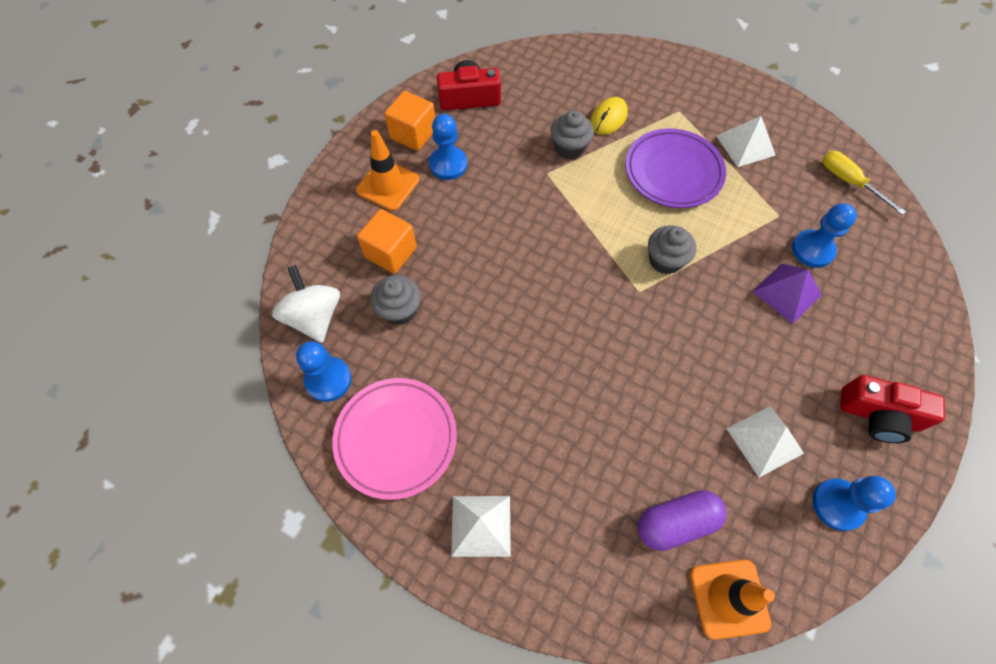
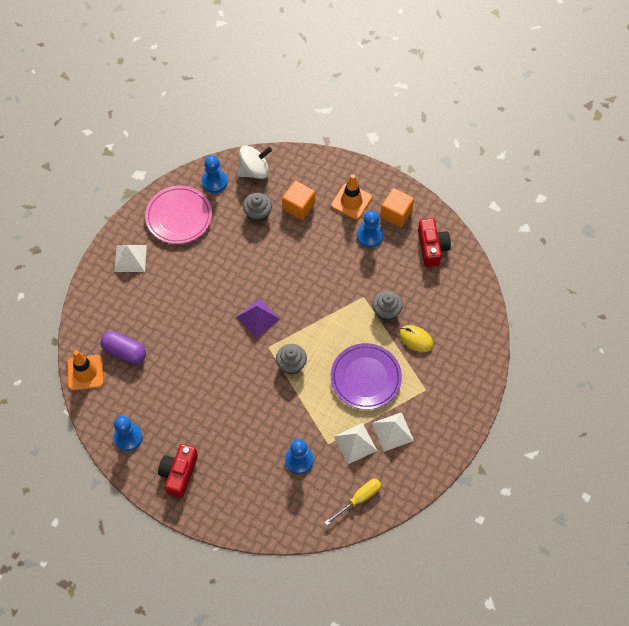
camera: 90 degrees right, 0 degrees up
purple capsule [638,490,727,551] -> purple capsule turned 45 degrees counterclockwise [101,331,146,364]
white pyramid [726,406,804,477] -> white pyramid moved to [334,423,377,464]
purple pyramid [752,264,822,324] -> purple pyramid moved to [237,299,280,338]

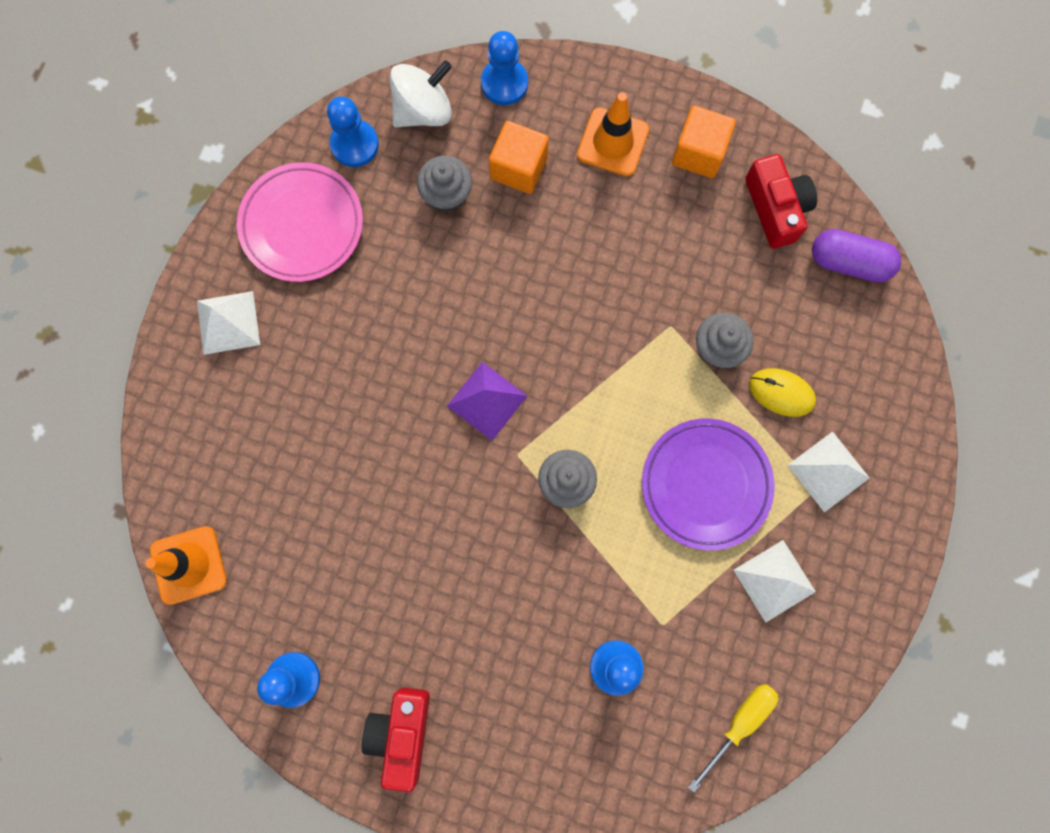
camera: 10 degrees left, 15 degrees up
purple capsule [101,331,146,364] -> purple capsule moved to [812,229,901,283]
white pyramid [334,423,377,464] -> white pyramid moved to [788,431,869,513]
blue pawn [357,210,383,248] -> blue pawn moved to [481,31,528,105]

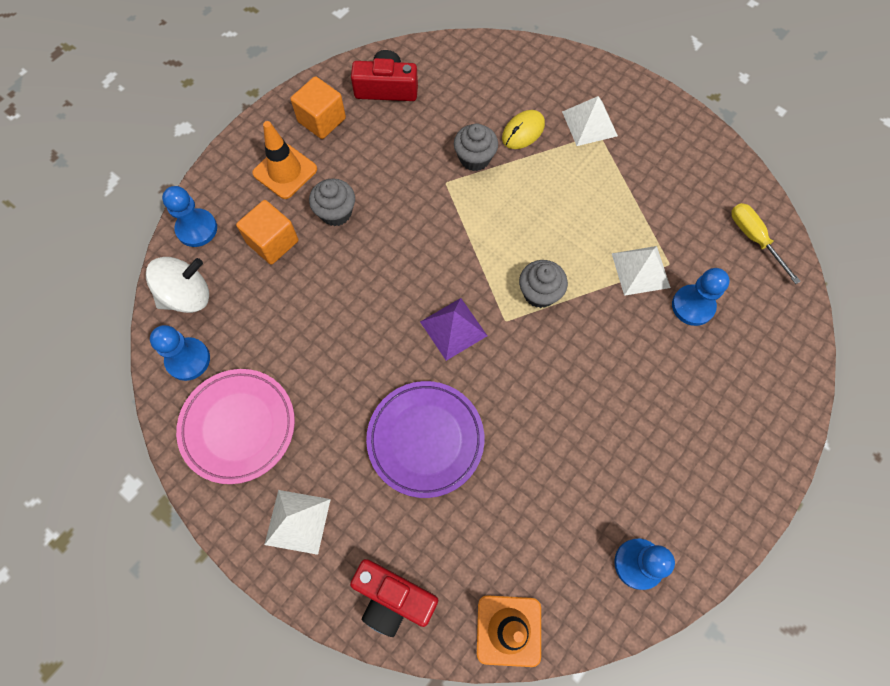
camera: 70 degrees left, 10 degrees down
red camera [362,688,430,792] -> red camera moved to [350,559,438,637]
white spinning top [390,60,452,127] -> white spinning top turned 75 degrees clockwise [146,257,209,313]
grey cupcake [417,156,472,212] -> grey cupcake moved to [309,179,355,226]
purple plate [642,418,775,551] -> purple plate moved to [366,381,484,498]
white pyramid [733,540,816,623] -> white pyramid moved to [612,246,671,296]
purple capsule [812,229,901,283] -> none

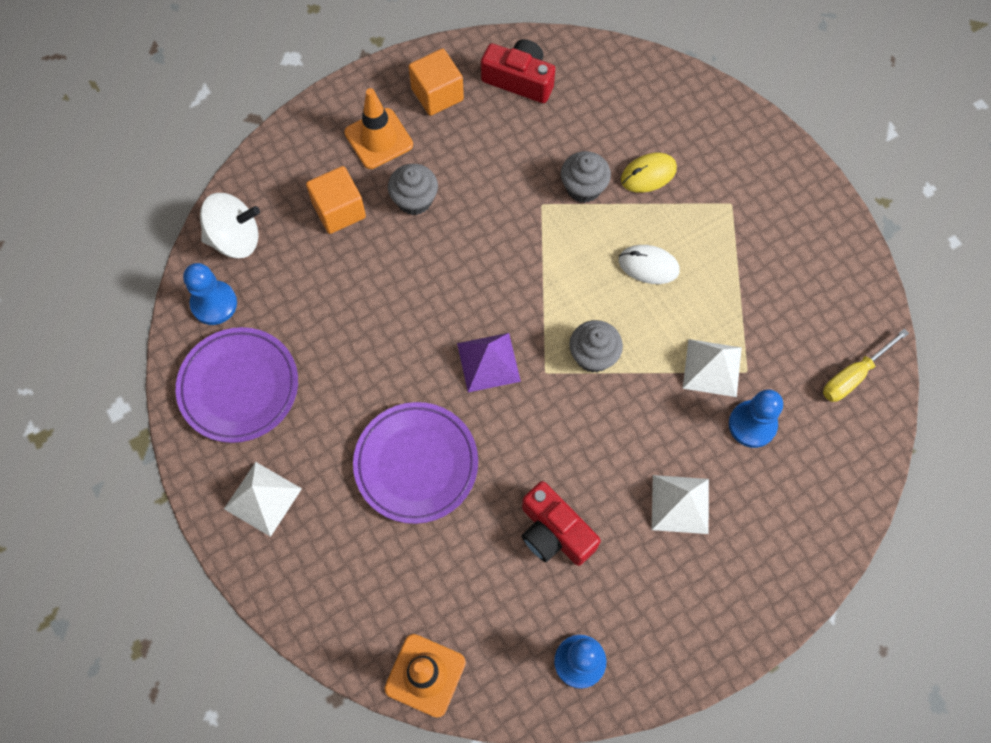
camera: 20 degrees right, 0 degrees up
blue pawn [162,186,217,247] -> none
pink plate [176,369,295,484] -> purple plate [176,327,298,443]
red camera [350,559,438,637] -> red camera moved to [522,481,601,566]
white pyramid [562,96,618,146] -> white pyramid moved to [652,475,709,534]
yellow screwdriver [731,203,801,284] -> yellow screwdriver turned 120 degrees counterclockwise [823,328,909,402]
none -> white mouse [619,245,680,284]

